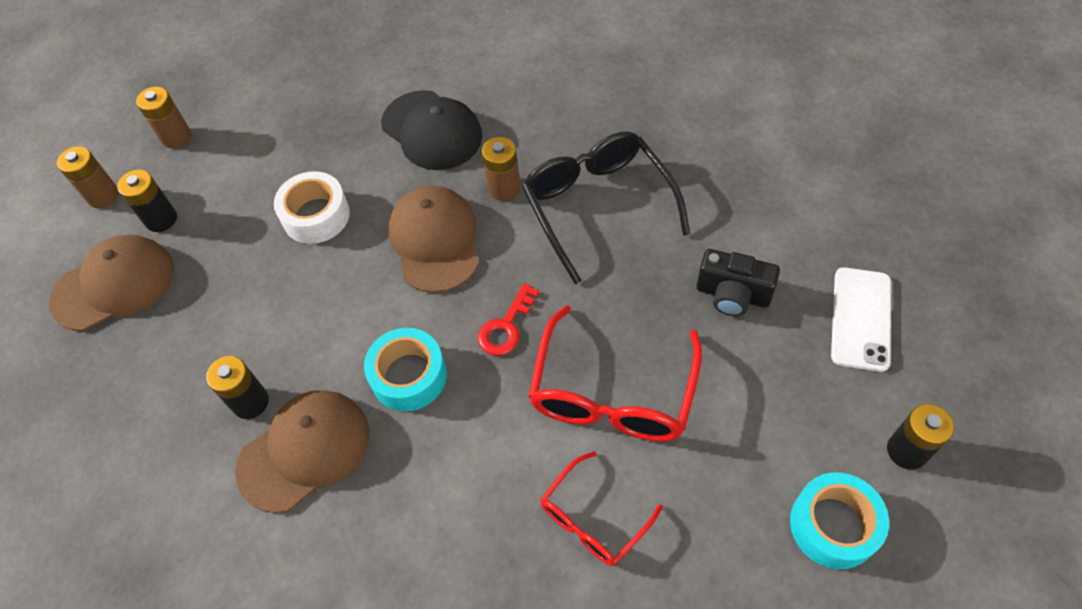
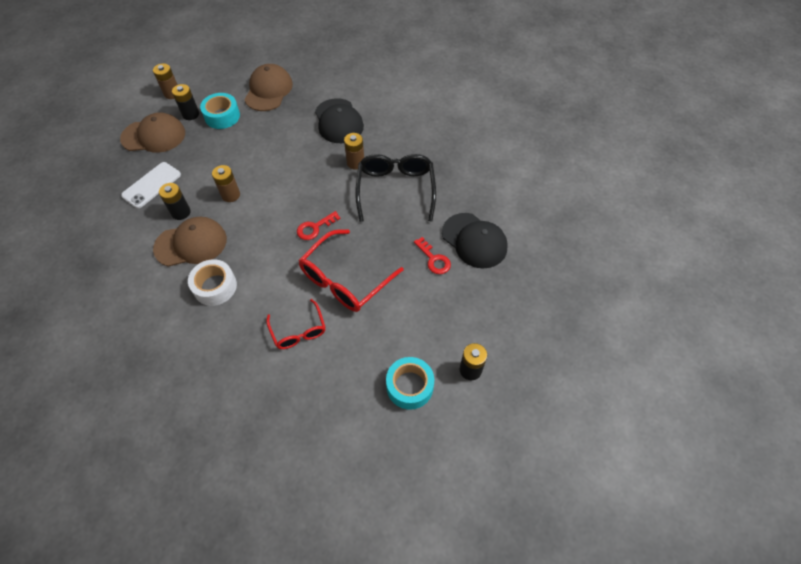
camera: 20 degrees right, 0 degrees up
brown battery [136,87,191,148] -> brown battery moved to [212,165,240,202]
white tape [274,171,350,244] -> white tape moved to [188,259,237,306]
turquoise tape [364,328,447,412] -> turquoise tape moved to [200,93,240,129]
brown cap [389,186,479,293] -> brown cap moved to [244,64,293,111]
red glasses [540,451,663,566] -> red glasses turned 90 degrees counterclockwise [266,299,326,349]
black camera [697,249,780,316] -> red key [414,237,451,274]
white phone [831,267,891,372] -> white phone moved to [121,162,181,208]
none -> black cap [442,213,508,269]

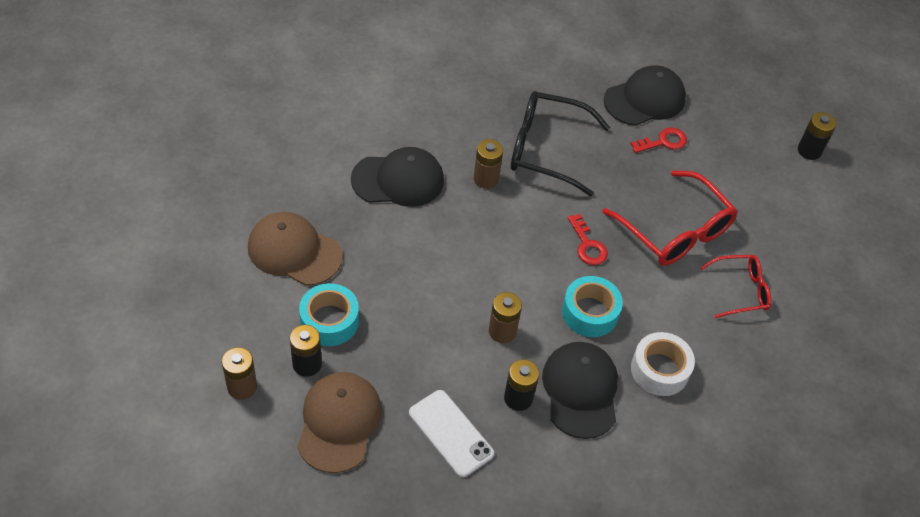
camera: 80 degrees left, 5 degrees down
brown cap [153,217,227,267] -> black cap [542,342,618,439]
turquoise tape [386,357,434,410] -> turquoise tape moved to [562,276,623,337]

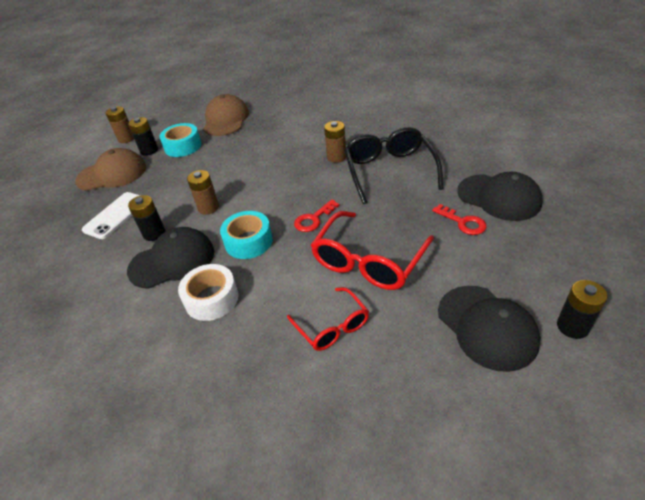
camera: 75 degrees right, 10 degrees down
black cap [351,147,444,207] -> black cap moved to [438,286,540,372]

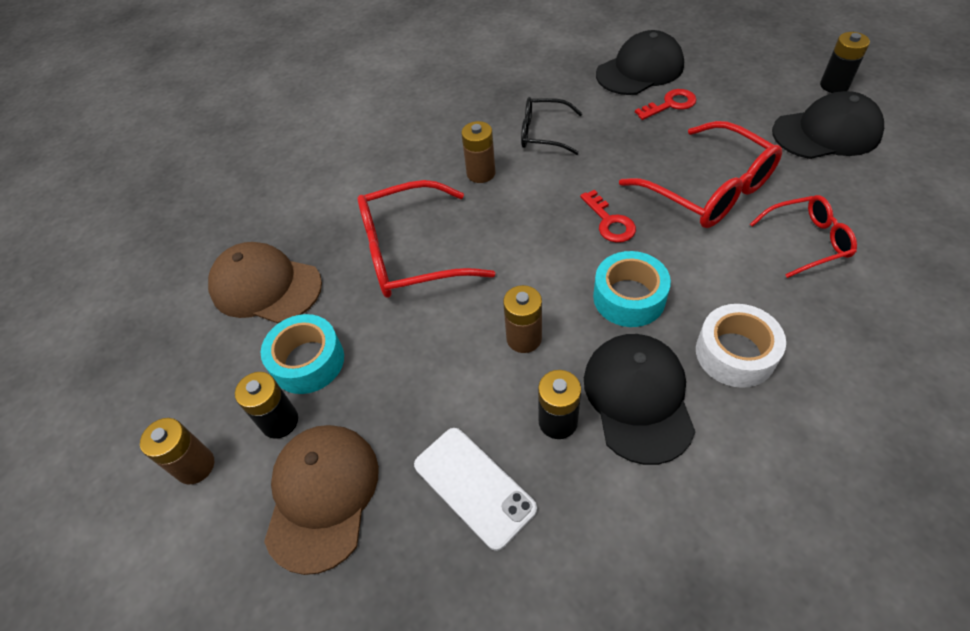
camera: 70 degrees left, 10 degrees up
black glasses [344,127,443,204] -> black glasses [521,97,583,155], size x0.59
none -> red glasses [358,180,495,298]

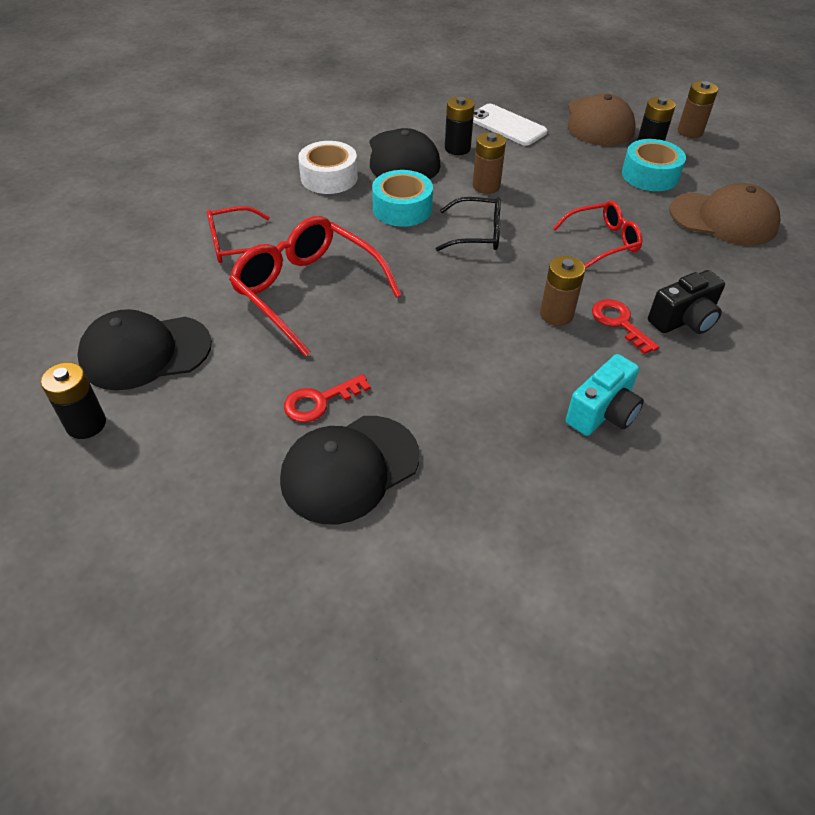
camera: 170 degrees right, 5 degrees down
red glasses [358,180,495,298] -> red glasses [553,201,642,269], size x0.59
black glasses [521,97,583,155] -> black glasses moved to [436,197,501,251]
red key [580,190,636,243] -> red key moved to [592,299,659,354]
none -> turquoise camera [566,354,644,436]
none -> black camera [648,270,725,334]

